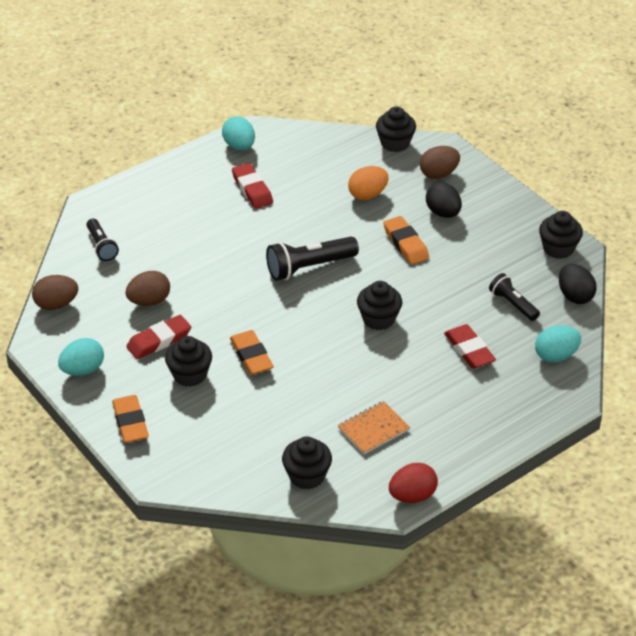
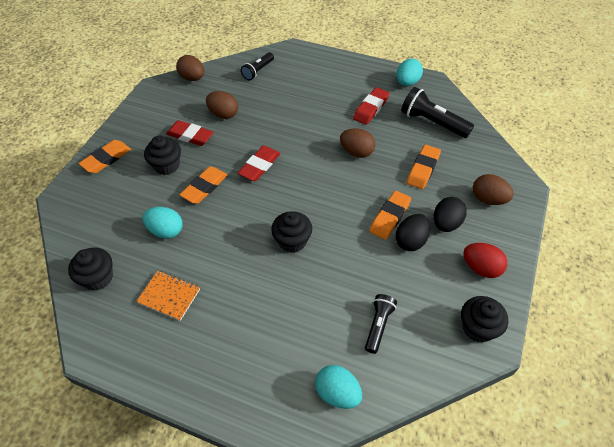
camera: 60 degrees right, 10 degrees up
turquoise egg [58,338,104,376] -> turquoise egg moved to [143,207,183,239]
black flashlight [266,237,359,281] -> black flashlight moved to [401,87,474,138]
orange egg [348,166,388,200] -> orange eraser [407,145,441,189]
black cupcake [376,106,416,152] -> none
red egg [389,463,438,503] -> red egg moved to [463,243,507,278]
red eraser [444,324,496,369] -> red eraser moved to [238,146,281,181]
black egg [559,264,597,304] -> black egg moved to [396,214,430,251]
none -> brown egg [340,128,375,158]

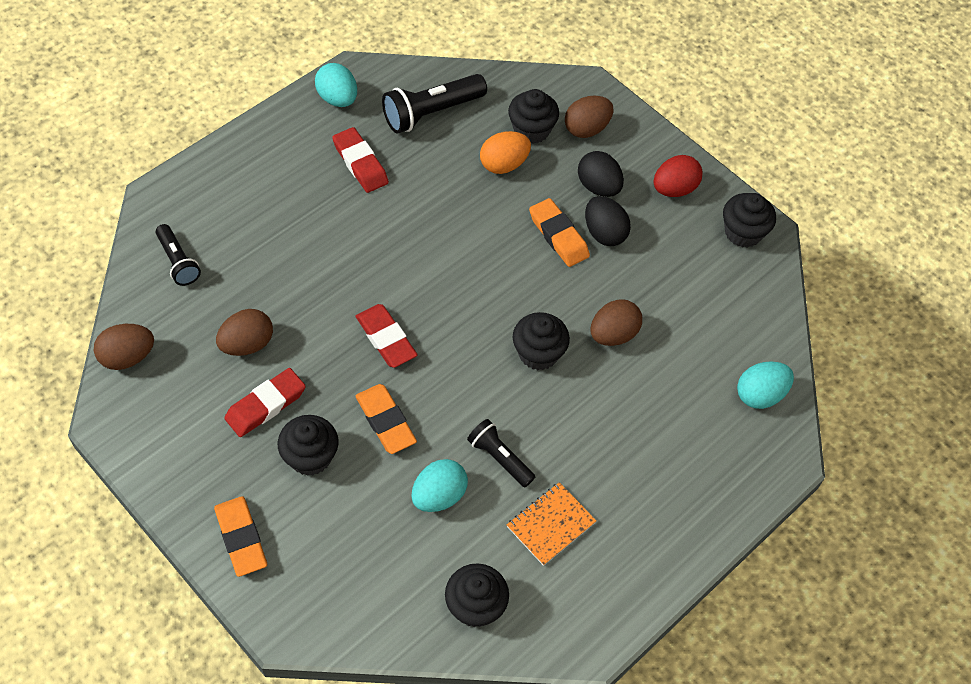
camera: 70 degrees left, 5 degrees up
brown egg [340,128,375,158] -> brown egg moved to [590,299,642,346]
black flashlight [365,294,397,354] -> black flashlight moved to [467,419,535,487]
orange eraser [407,145,441,189] -> orange egg [480,131,531,174]
none -> black cupcake [508,89,559,144]

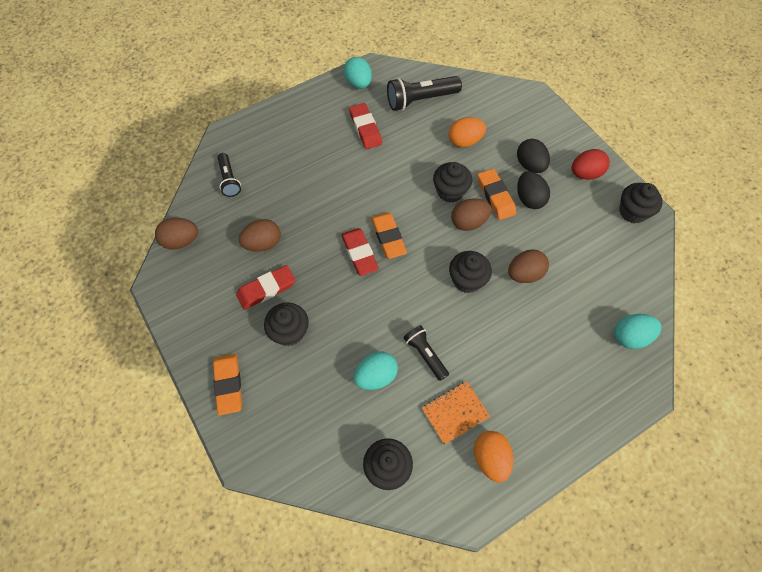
camera: 15 degrees right, 5 degrees up
orange eraser [356,384,417,454] -> orange eraser moved to [371,213,407,259]
black cupcake [508,89,559,144] -> black cupcake moved to [433,162,472,203]
brown egg [565,96,613,138] -> brown egg moved to [451,199,491,231]
none -> orange egg [474,431,513,483]

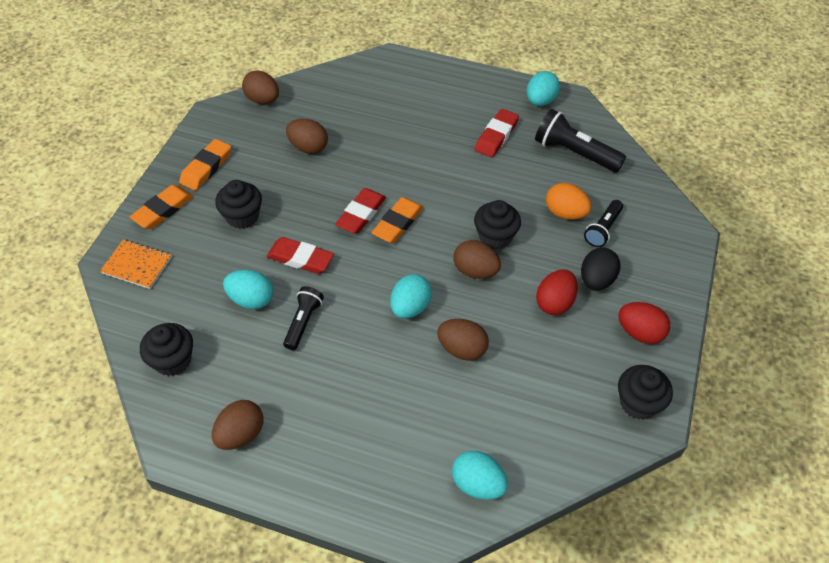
camera: 50 degrees right, 10 degrees down
black flashlight [217,153,241,197] -> black flashlight moved to [584,200,623,247]
red eraser [236,265,295,310] -> red eraser moved to [266,237,334,274]
orange notebook [422,381,490,445] -> orange notebook moved to [100,239,172,289]
black cupcake [449,251,492,293] -> turquoise egg [390,274,432,319]
orange egg [474,431,513,483] -> brown egg [212,400,263,450]
orange eraser [478,169,516,220] -> orange eraser moved to [179,139,231,191]
black egg [517,171,550,209] -> red egg [536,269,578,315]

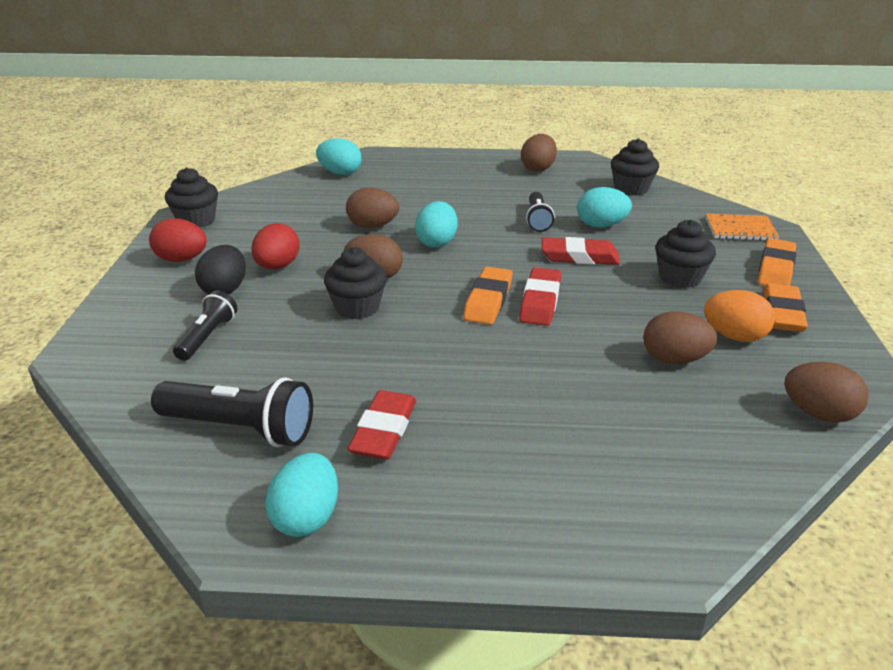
camera: 165 degrees right, 20 degrees down
orange egg [546,183,592,220] -> orange egg moved to [704,290,775,342]

